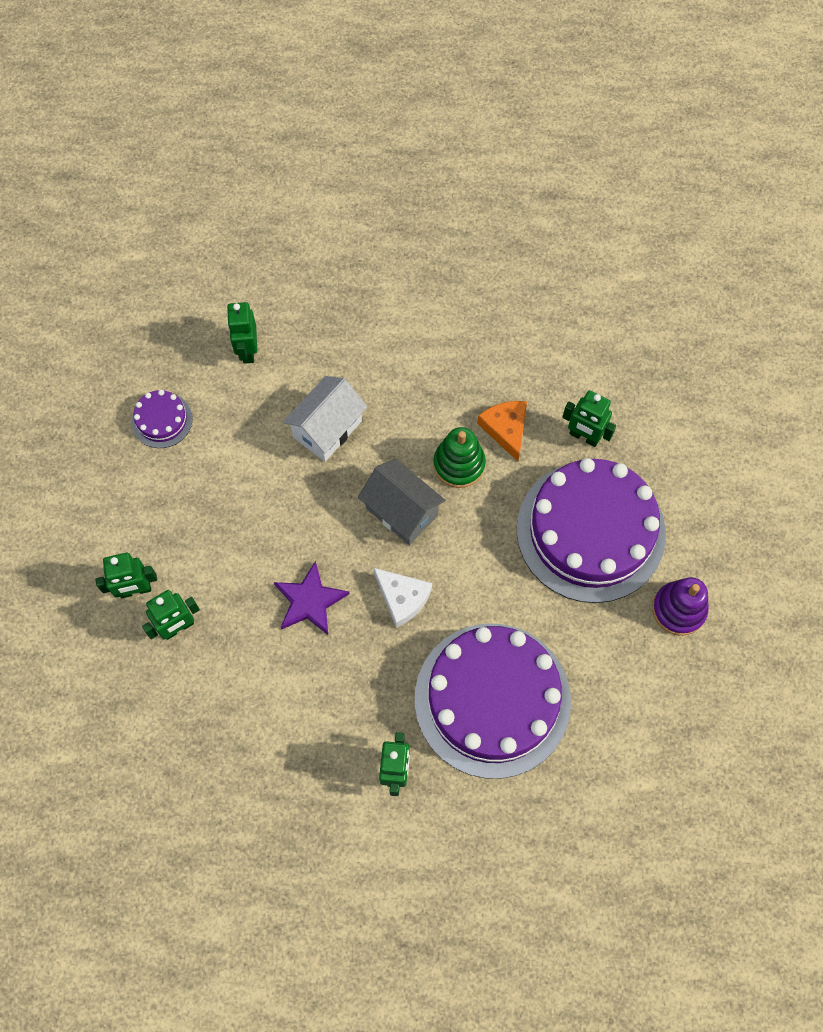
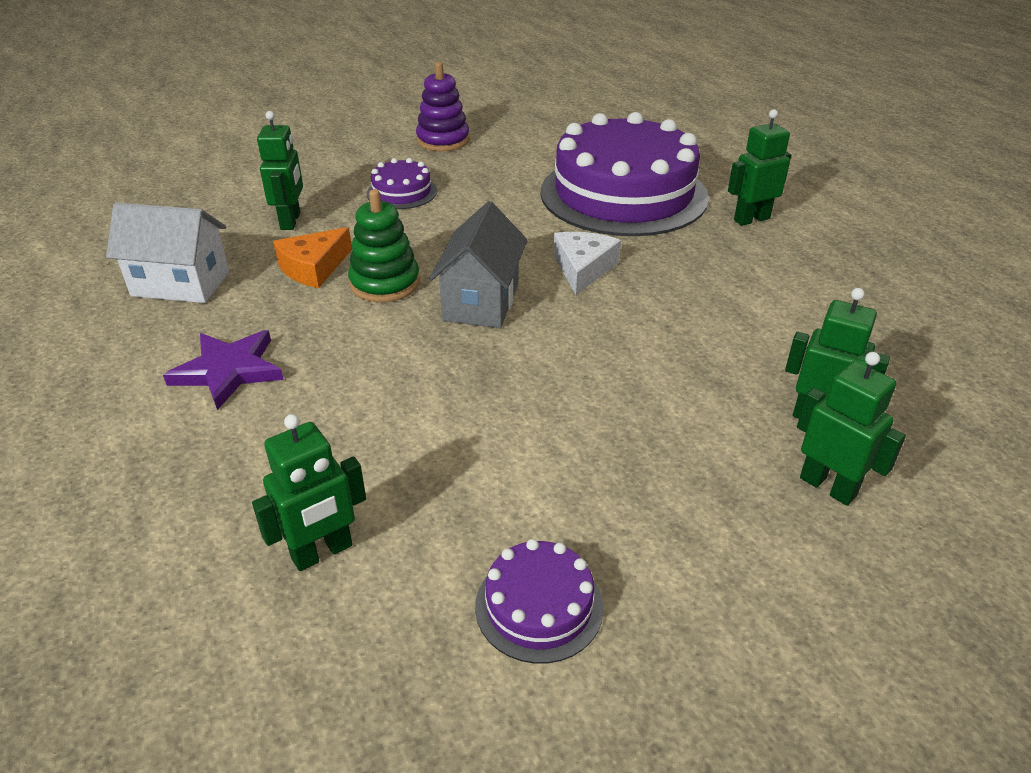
camera: 120 degrees left, 30 degrees down
purple star [274,561,349,635] -> purple star moved to [163,330,284,410]
white house [283,376,367,462] -> white house moved to [106,203,229,303]
purple cake [517,458,666,603] -> purple cake [367,158,437,209], size x0.42

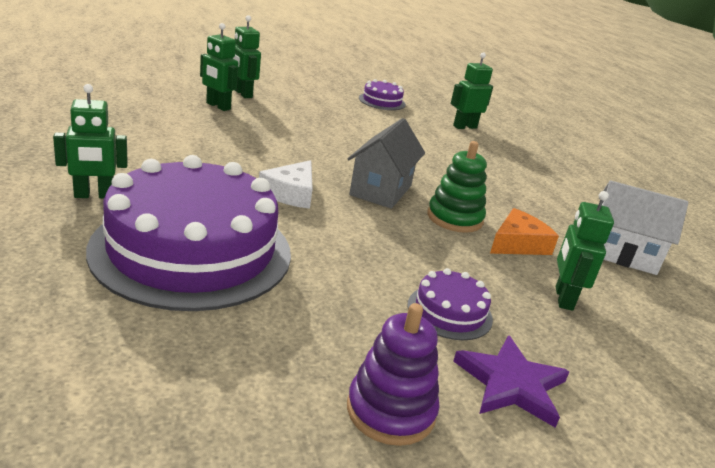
camera: 175 degrees left, 10 degrees down
purple star [163,330,284,410] -> purple star moved to [453,335,569,428]

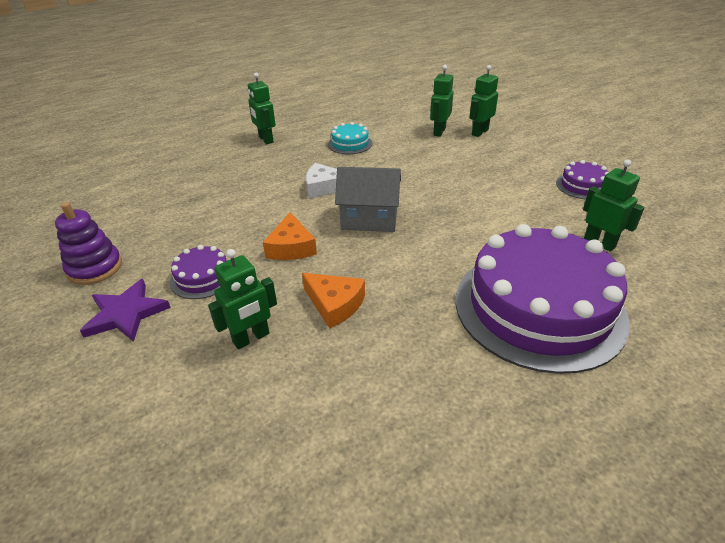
camera: 80 degrees right, 10 degrees up
purple cake [86,155,291,311] -> purple cake moved to [455,224,630,374]
green stacking toy [427,141,487,233] -> none
green robot [556,191,614,311] -> green robot turned 150 degrees clockwise [208,249,277,349]
white house [602,180,688,275] -> none
none -> orange cheese [263,212,317,260]
none -> turquoise cake [328,122,372,154]

